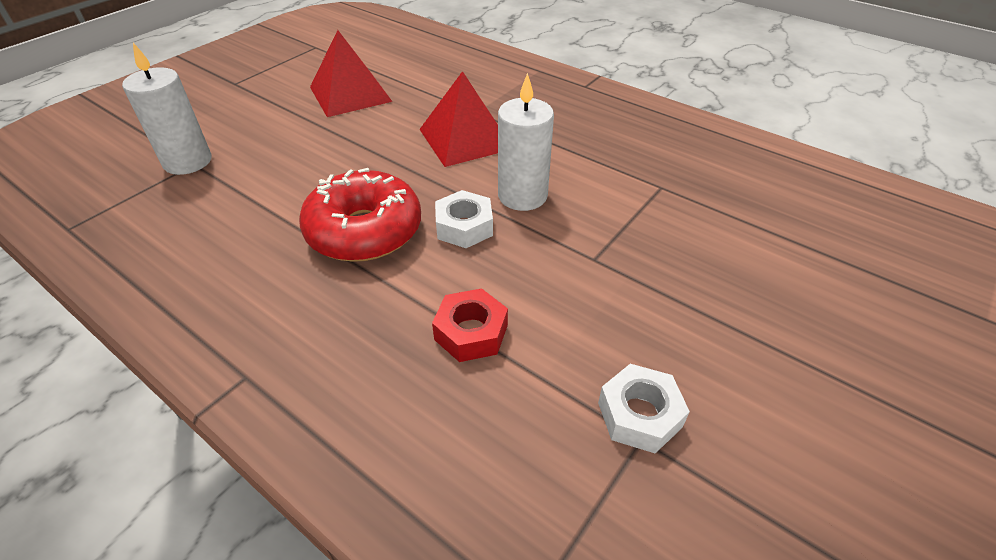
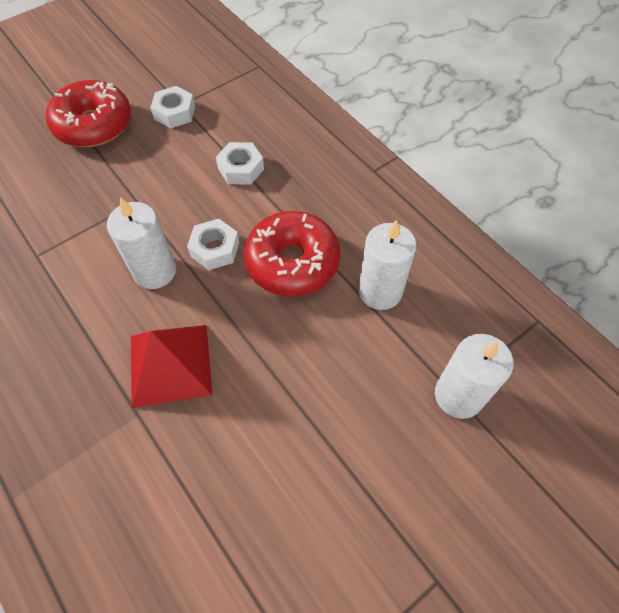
camera: 165 degrees left, 15 degrees up
red pyramid [310,30,393,117] -> none
red nut [432,288,508,362] -> white nut [216,142,264,185]
none -> red donut [46,80,131,147]
none -> white candle [358,220,417,310]

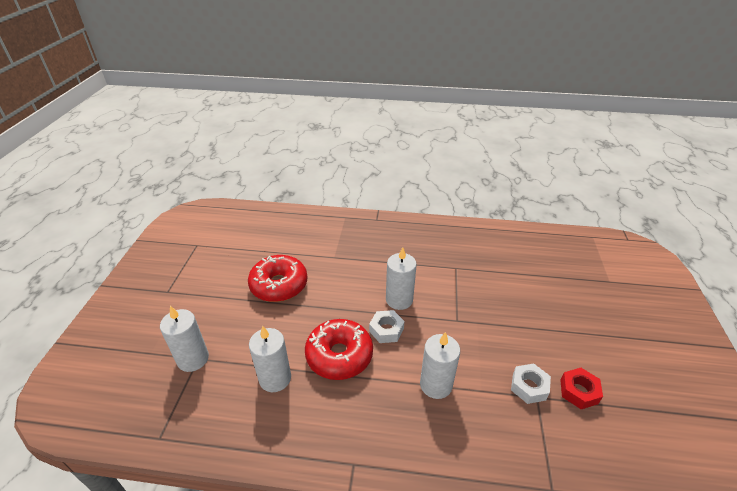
camera: 135 degrees right, 20 degrees down
red donut [46,80,131,147] -> red donut moved to [248,255,308,302]
red pyramid [131,325,212,408] -> none
white nut [216,142,264,185] -> white candle [420,332,460,399]
none -> red nut [560,368,603,409]

